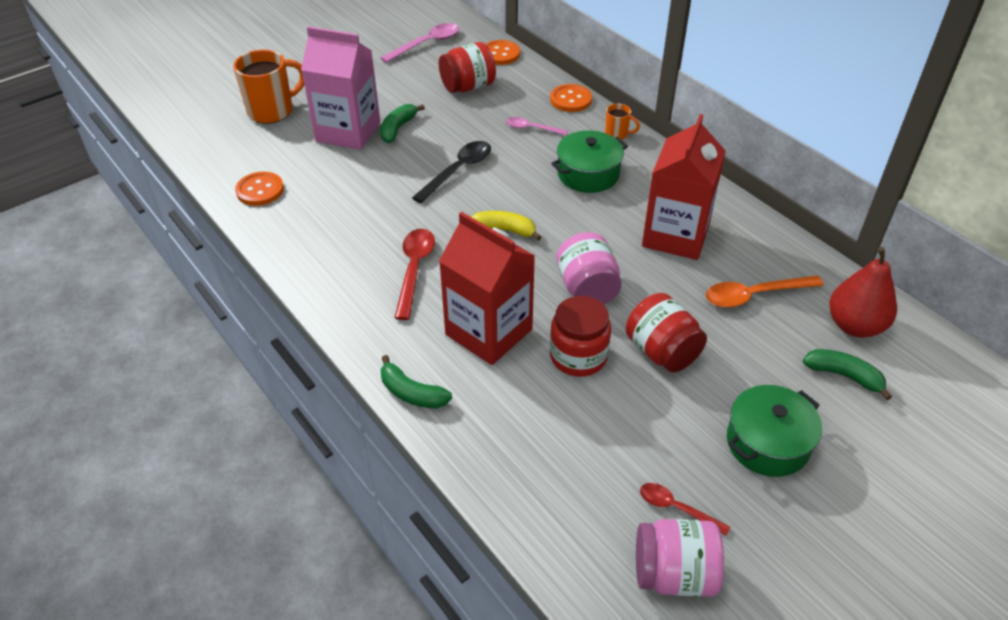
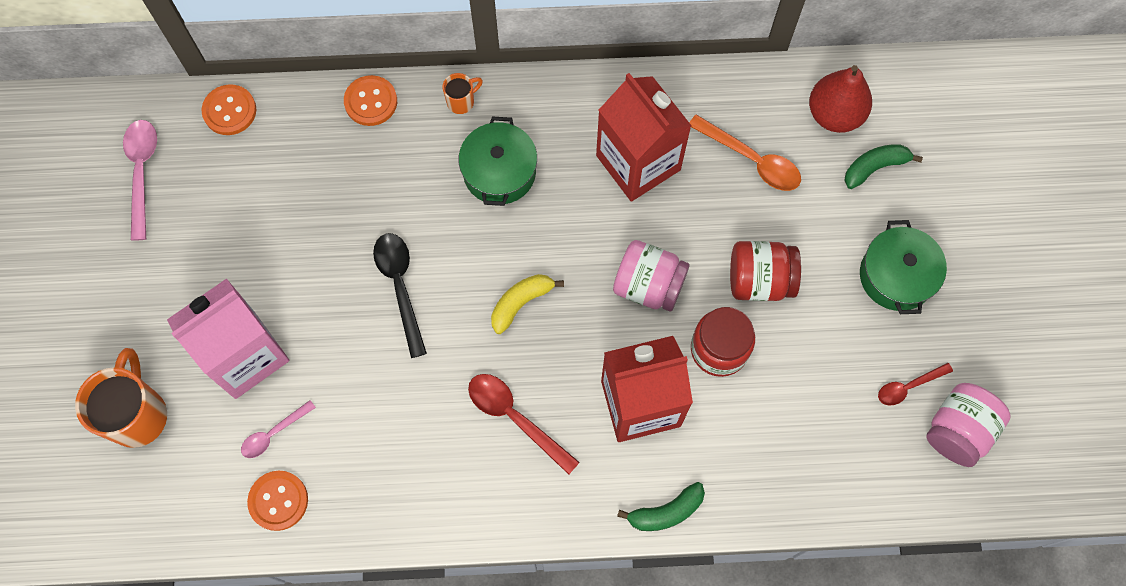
camera: 55 degrees left, 25 degrees up
green banana [380,104,425,143] -> none
red jar [439,42,496,93] -> none
pink spoon [506,117,568,135] -> pink spoon moved to [241,400,316,458]
orange spoon [706,275,824,308] -> orange spoon turned 75 degrees counterclockwise [689,114,801,191]

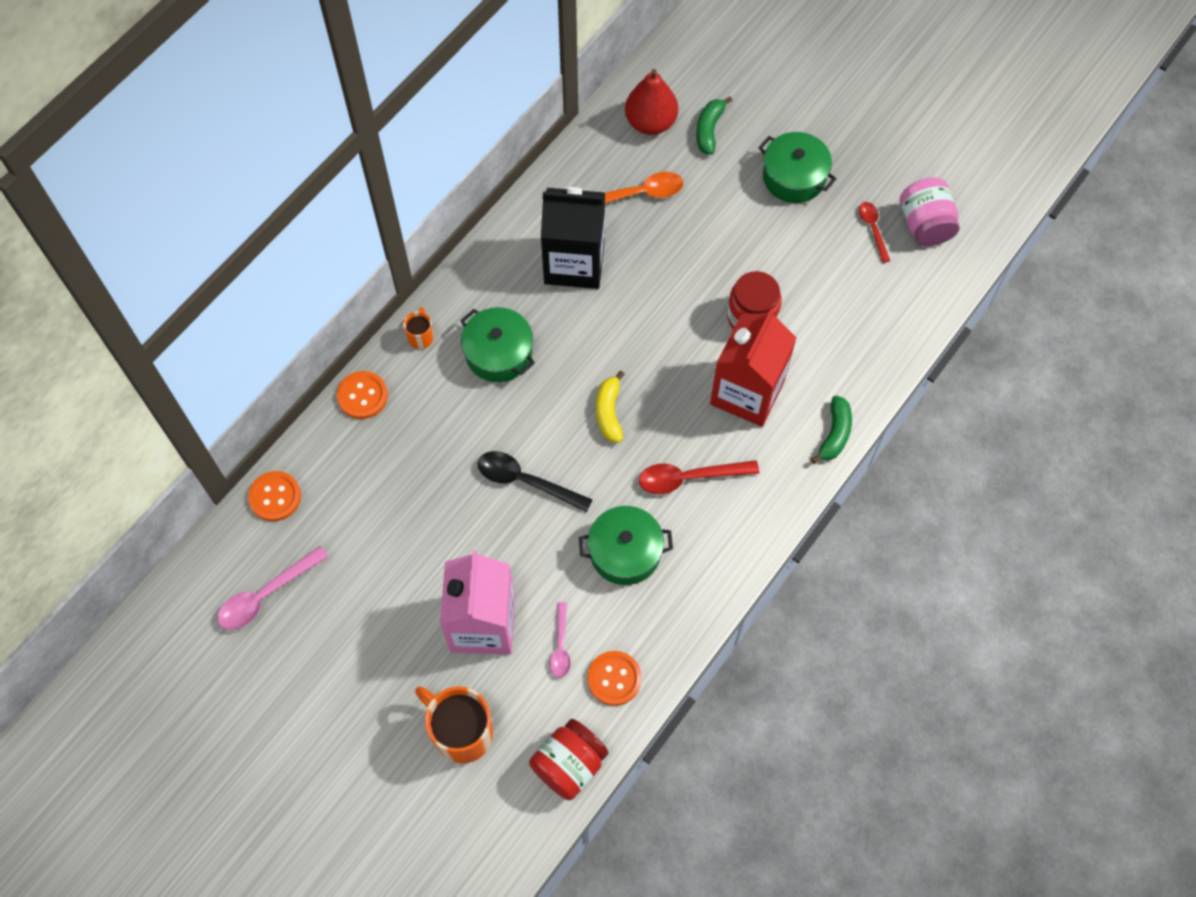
camera: 50 degrees left, 5 degrees down
pink spoon [123,120,157,241] -> pink spoon turned 75 degrees counterclockwise [217,546,329,630]
red carton [596,73,691,202] -> black carton [541,187,605,289]
pink jar [613,240,690,312] -> none
red jar [730,241,801,301] -> red jar moved to [529,719,608,800]
red spoon [878,363,953,406] -> red spoon turned 150 degrees clockwise [859,202,890,263]
none -> green pot [579,506,673,585]

